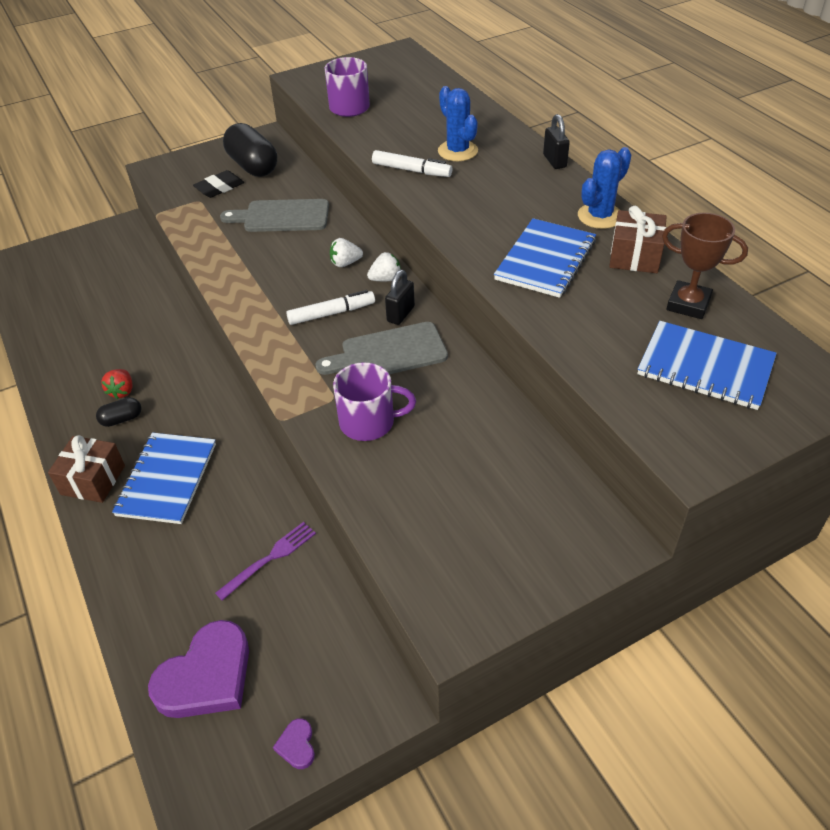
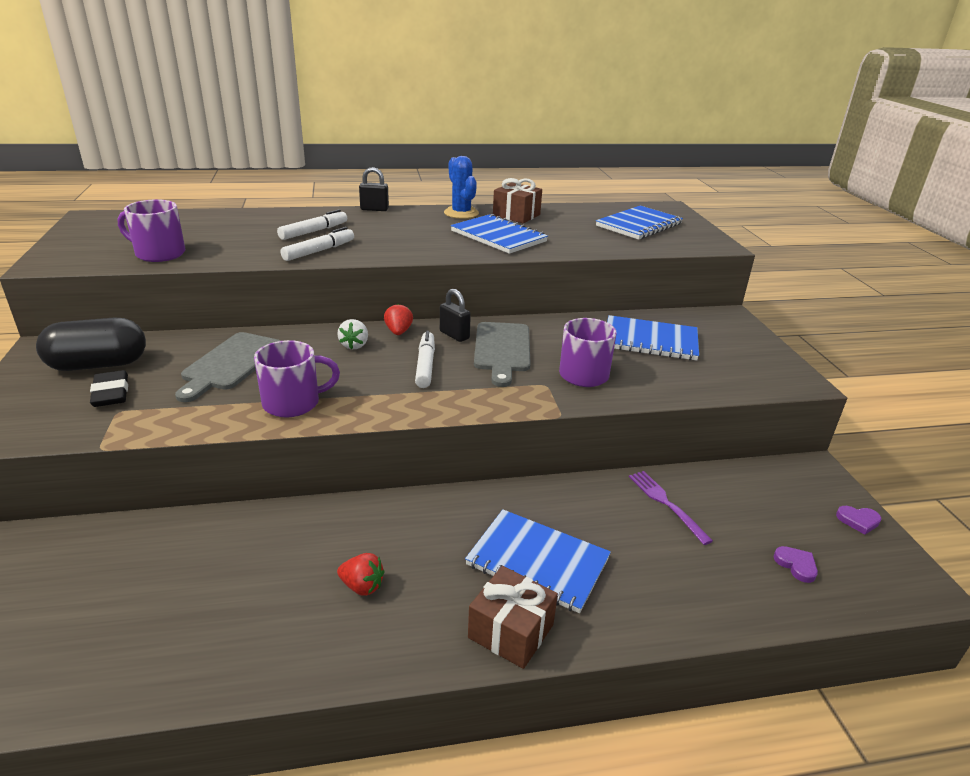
camera: 75 degrees left, 15 degrees down
black capsule [96,397,141,427] -> none
purple heart [148,620,249,718] -> purple heart [774,546,818,583], size x0.42
white strawberry [367,252,401,281] -> red strawberry [384,304,413,335]
blue cactus [438,86,478,161] -> white marker [277,209,347,240]
brown trophy [662,213,748,319] -> none
none -> purple mug [254,340,340,417]
none -> blue notebook [607,315,699,360]

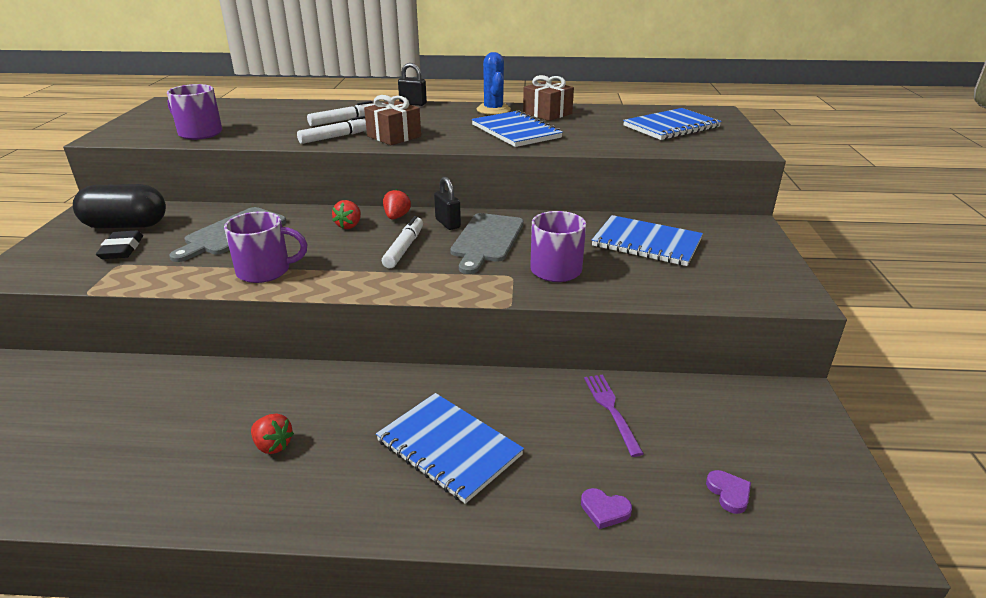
camera: 15 degrees right, 0 degrees up
white strawberry [337,319,368,349] -> red strawberry [332,200,361,229]
brown gift [468,566,558,669] -> brown gift moved to [364,95,421,145]
purple heart [836,506,882,535] -> purple heart moved to [581,488,632,529]

